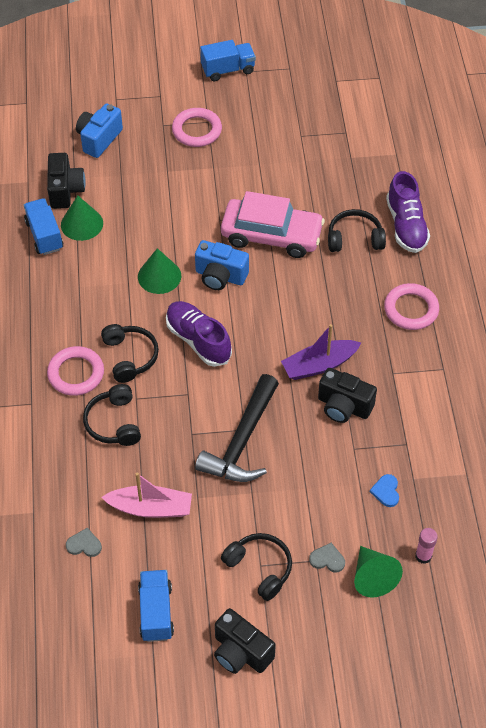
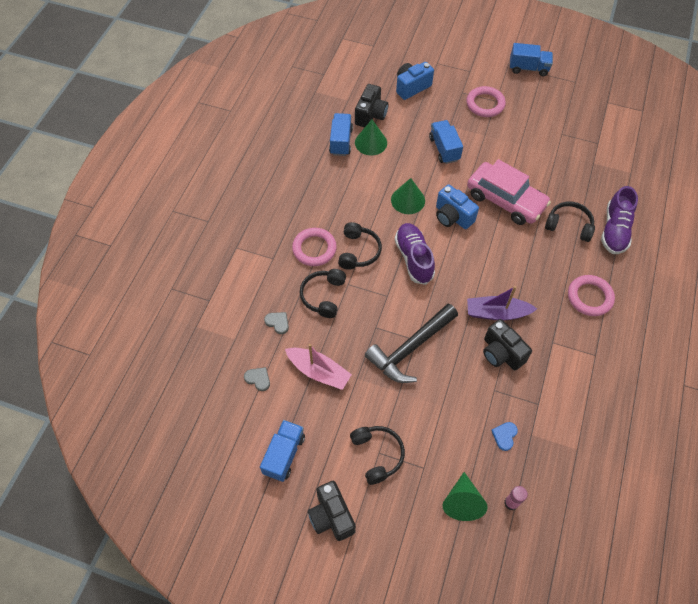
camera: 25 degrees right, 5 degrees up
grey heart [309,543,345,572] -> grey heart moved to [264,312,289,334]
none -> blue truck [429,120,463,164]

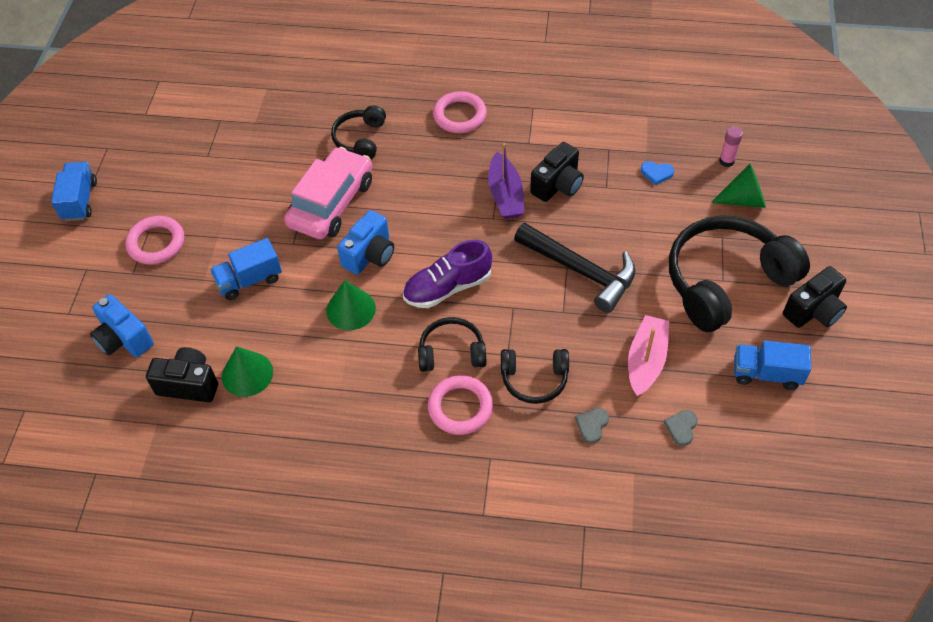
camera: 100 degrees left, 5 degrees down
blue truck [329,113,353,156] -> none
black headphones [350,426,405,485] -> black headphones [669,215,810,332], size x1.95
purple shoe [601,186,638,254] -> none

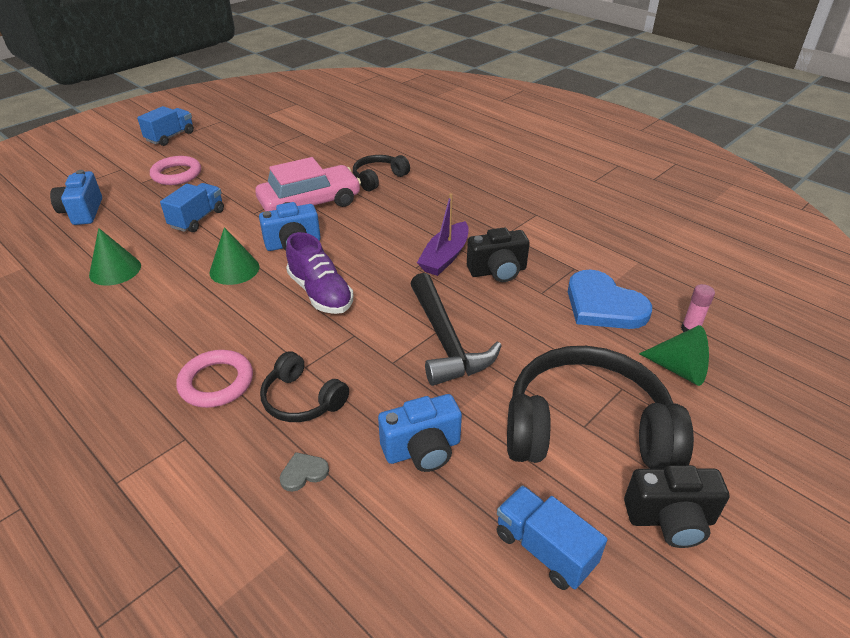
camera: 35 degrees right, 15 degrees down
black camera [146,347,218,402] -> none
blue truck [210,238,282,300] -> blue truck turned 105 degrees clockwise [160,183,224,232]
purple shoe [403,240,492,308] -> purple shoe turned 135 degrees counterclockwise [286,232,353,314]
black headphones [418,317,487,372] -> none
pink ring [433,91,487,133] -> none
pink boat [628,315,669,396] -> blue camera [378,394,462,472]
blue heart [641,161,674,185] -> blue heart [568,270,652,329], size x2.37
grey heart [664,410,698,446] -> none

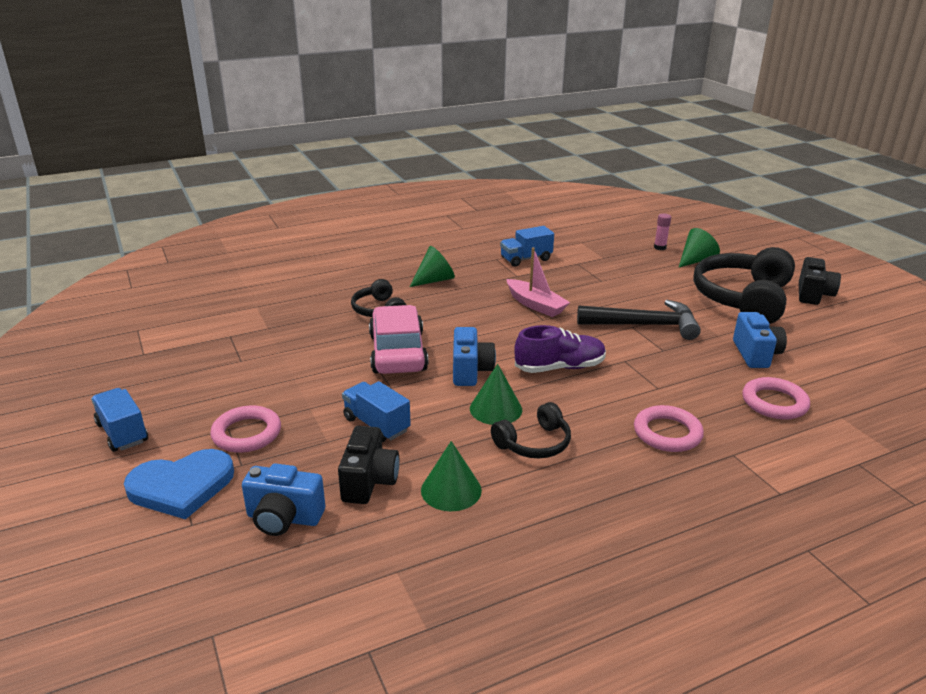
camera: 70 degrees left, 10 degrees down
black headphones [260,351,349,422] -> black headphones moved to [491,402,571,458]
grey heart [280,452,329,492] -> pink ring [742,377,810,420]
purple boat [417,193,469,276] -> pink boat [506,247,570,317]
black camera [467,228,530,282] -> black camera moved to [338,426,399,504]
blue truck [497,485,607,590] -> blue truck moved to [500,226,554,267]
blue heart [568,270,652,329] -> blue heart moved to [124,449,234,519]
none -> green cone [410,246,455,287]

